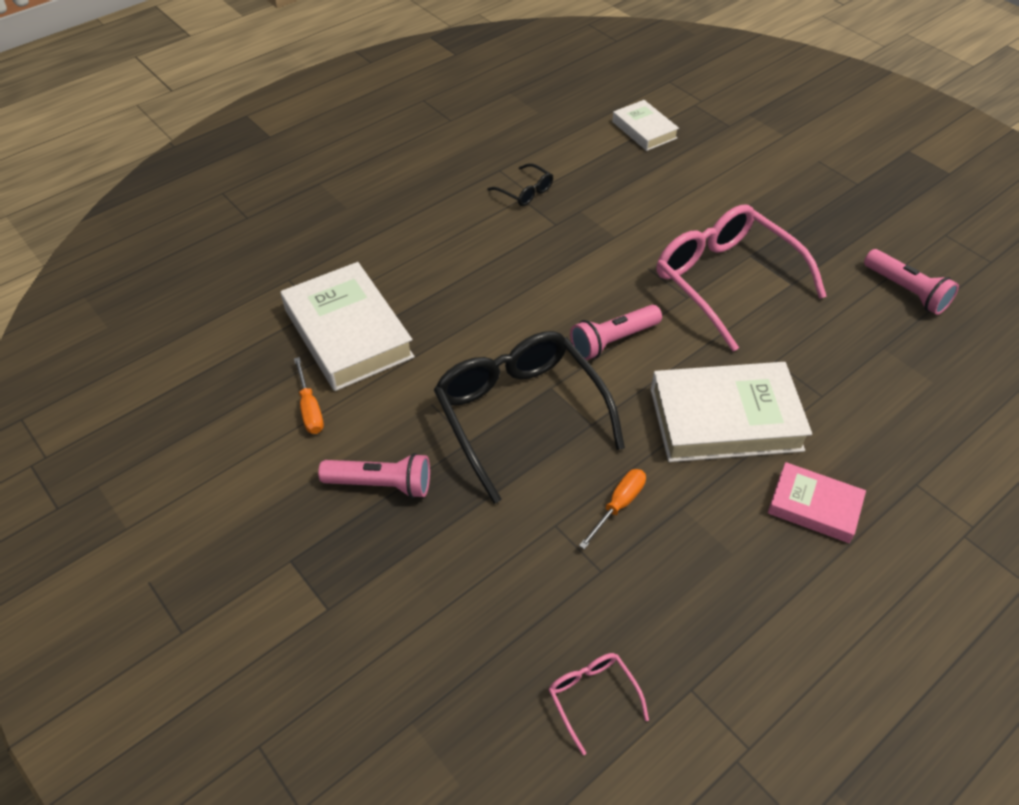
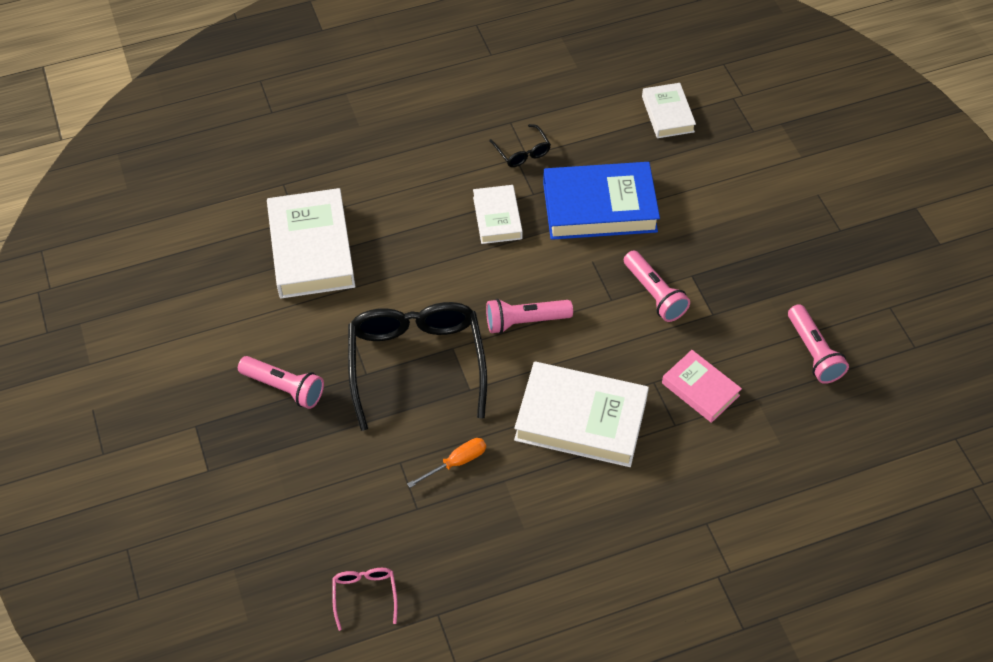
camera: 20 degrees right, 5 degrees up
orange screwdriver [294,357,324,434] -> none
pink glasses [657,205,827,352] -> pink flashlight [624,250,690,322]
pink book [768,462,866,543] -> pink book moved to [662,350,742,423]
none -> white book [473,185,523,244]
none -> blue book [543,162,660,240]

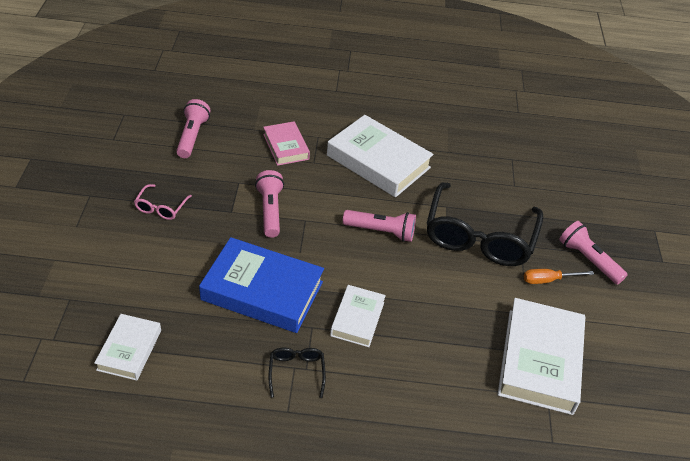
camera: 160 degrees left, 10 degrees down
pink glasses [332,568,398,631] -> pink glasses moved to [134,184,192,220]
orange screwdriver [407,438,486,488] -> orange screwdriver moved to [524,269,594,284]

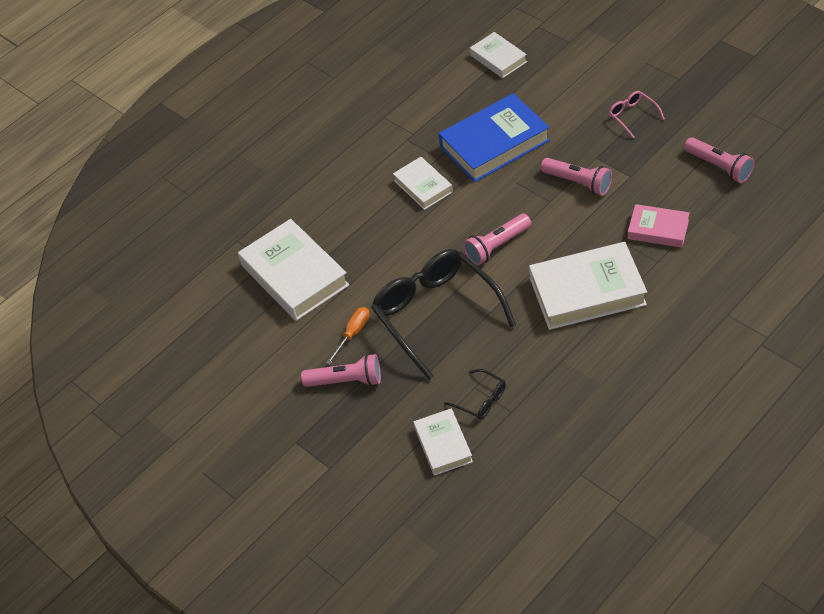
camera: 140 degrees right, 5 degrees up
black glasses [268,348,326,398] -> black glasses moved to [444,369,506,420]
none -> white book [413,408,473,476]

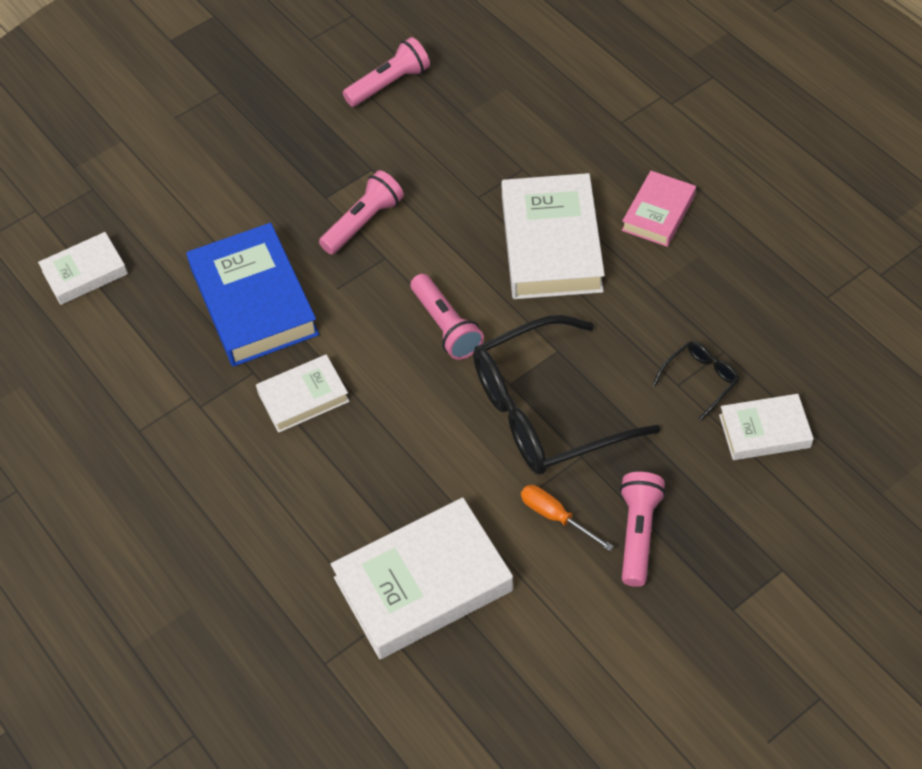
camera: 85 degrees left, 5 degrees up
pink glasses [609,91,665,138] -> none
pink book [628,204,690,248] -> pink book moved to [622,171,696,247]

